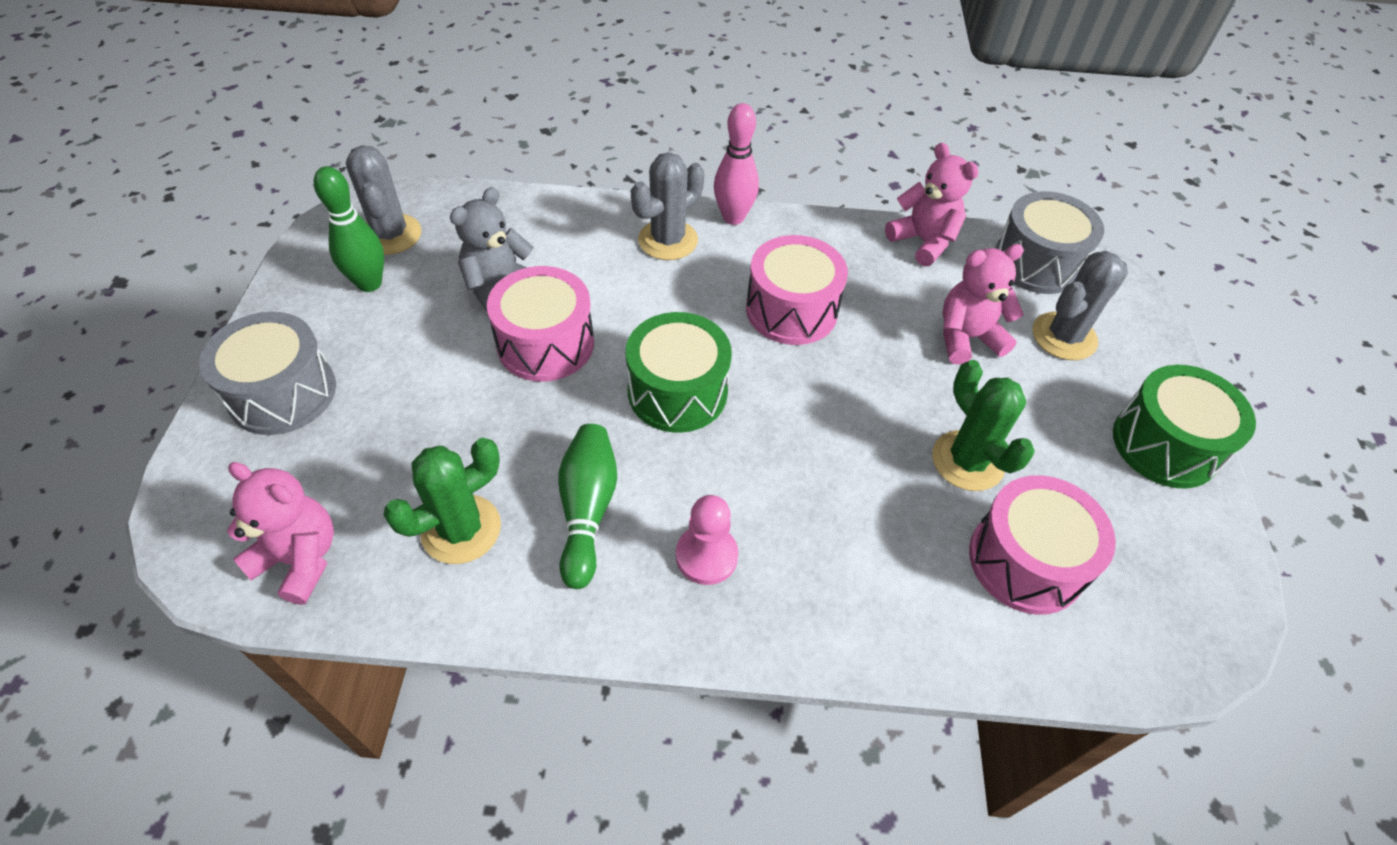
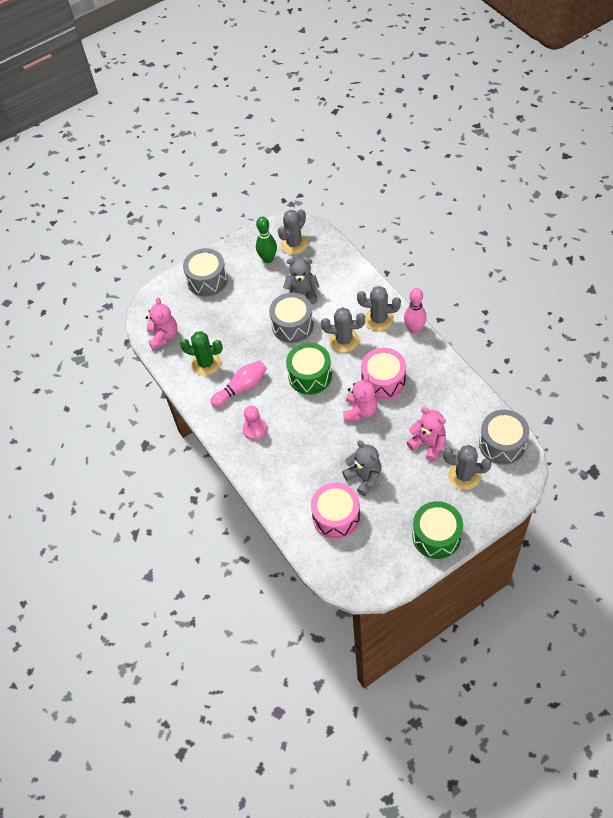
camera: 60 degrees right, 5 degrees up
pink drum [487,266,594,381] -> grey drum [269,293,314,343]
green bowling pin [558,424,617,589] -> pink bowling pin [210,361,267,407]
pink teddy bear [885,143,979,266] -> pink teddy bear moved to [343,374,378,422]
green cactus [932,360,1035,491] -> grey teddy bear [342,440,382,496]
none -> grey cactus [321,307,365,352]

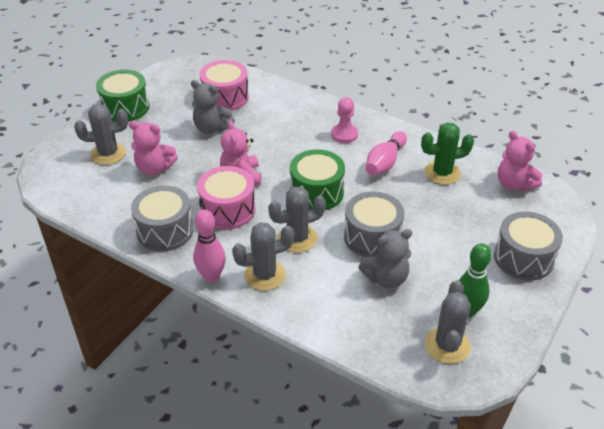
camera: 150 degrees right, 15 degrees down
grey drum [479,410,530,465] -> grey drum moved to [131,185,194,251]

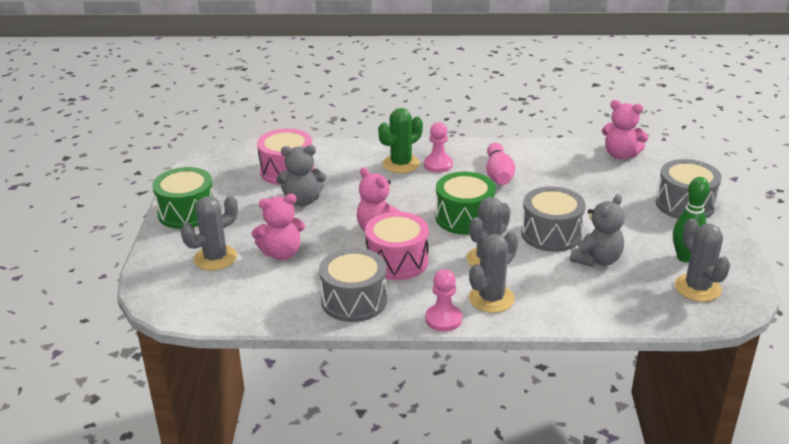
camera: 30 degrees left, 10 degrees down
pink bowling pin [193,209,226,282] -> pink pawn [425,269,462,332]
green cactus [421,122,474,185] -> green cactus moved to [378,108,423,173]

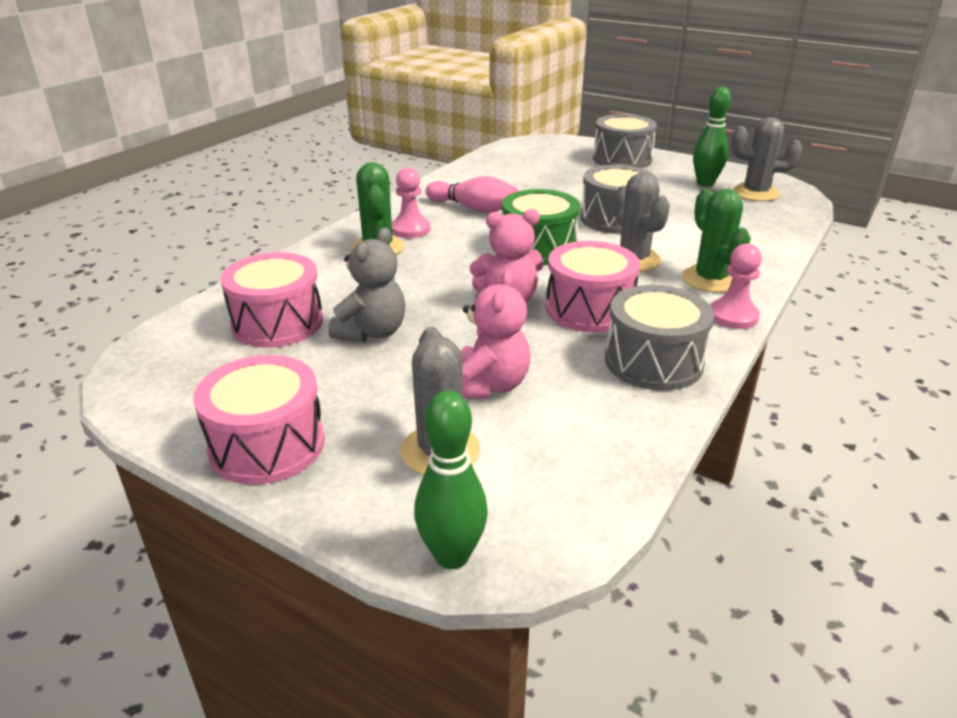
camera: 60 degrees left, 0 degrees up
green drum [152,167,214,229] -> pink drum [193,355,325,485]
grey cactus [469,231,518,313] -> green cactus [682,189,751,293]
grey teddy bear [570,194,625,267] -> none
pink teddy bear [602,100,648,160] -> none
none -> green bowling pin [414,391,488,569]

